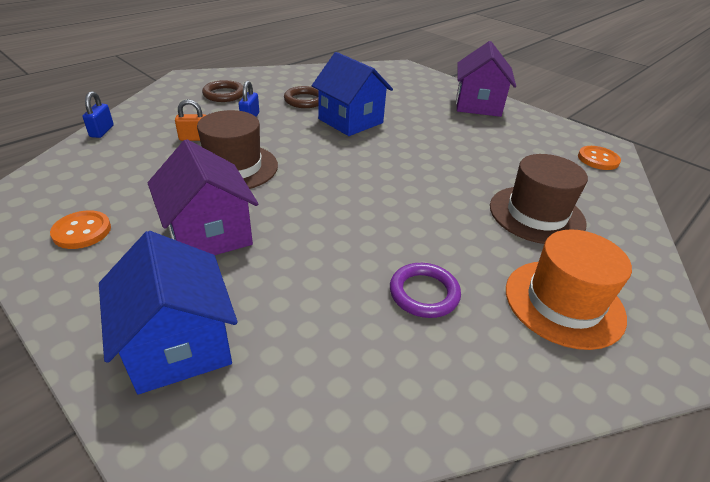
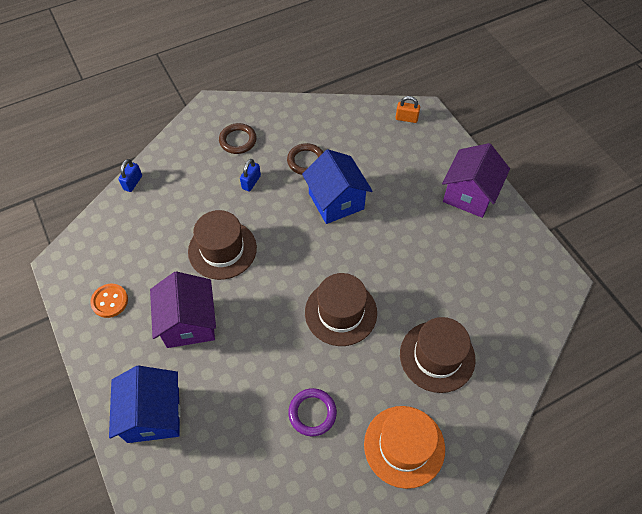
camera: 20 degrees right, 20 degrees up
orange padlock [175,99,206,141] -> orange padlock moved to [395,96,420,123]
orange button [578,146,621,170] -> none
none -> brown hat [305,273,377,346]

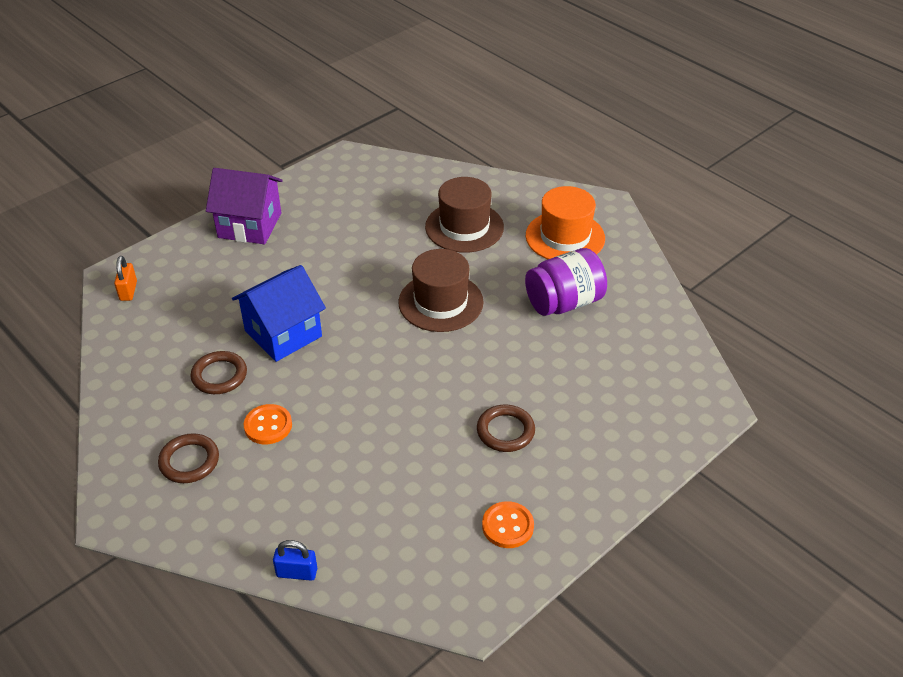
camera: 105 degrees left, 15 degrees down
blue house [109,366,181,443] -> none
purple house [150,271,216,348] -> brown ring [477,405,535,452]
brown hat [188,210,257,280] -> none
blue padlock [240,159,261,192] -> orange button [244,404,292,444]
purple ring [288,388,337,436] -> purple jar [525,248,607,316]

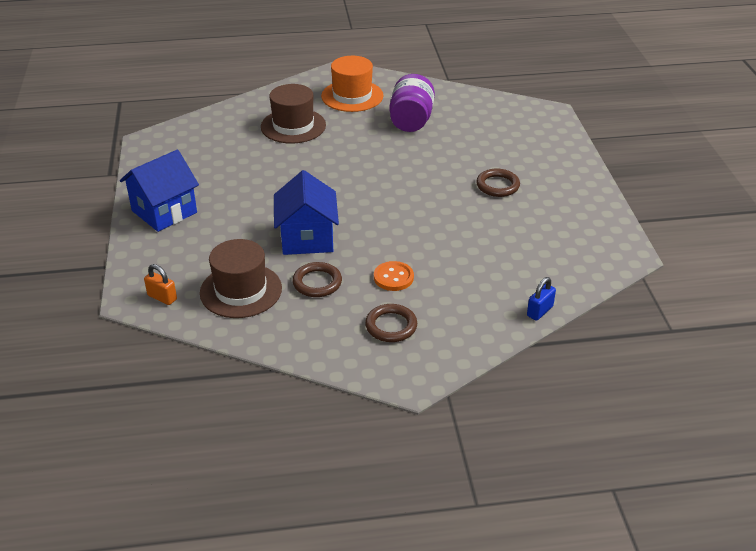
camera: 55 degrees left, 5 degrees down
purple house [206,168,283,244] -> blue house [120,150,199,232]
brown hat [398,249,484,332] -> brown hat moved to [200,239,282,318]
orange button [482,501,534,548] -> none

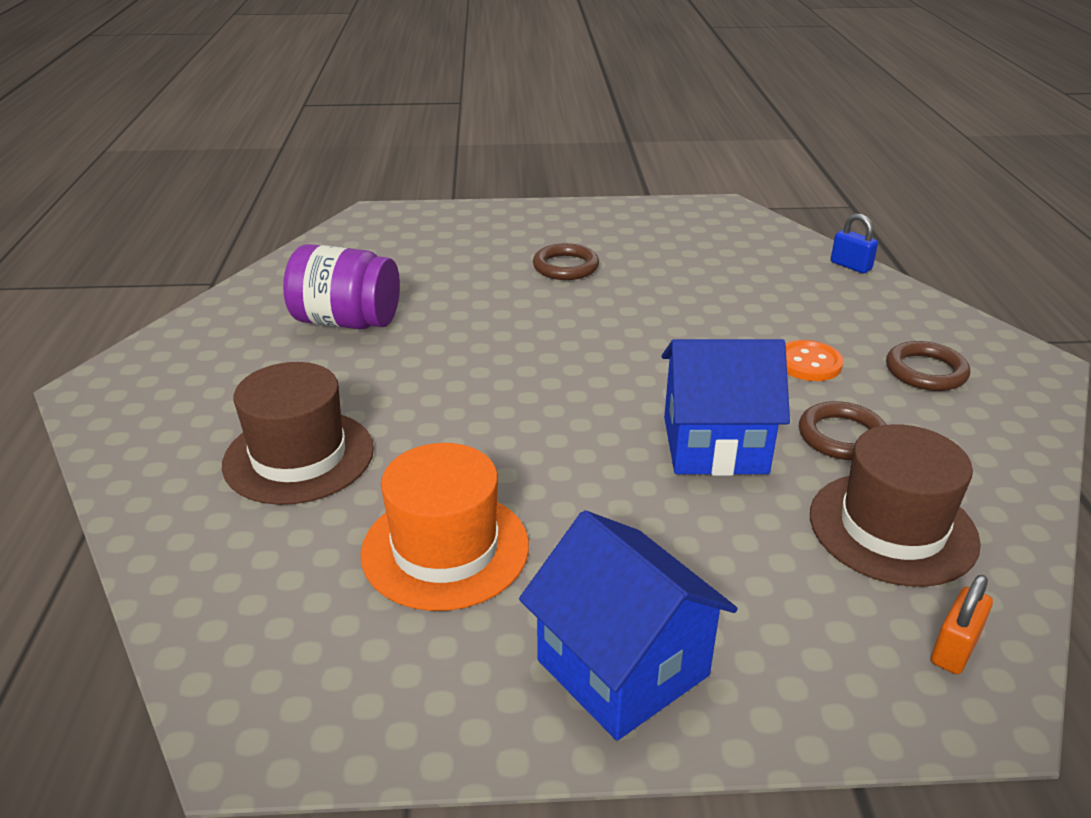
camera: 85 degrees left, 5 degrees down
orange hat [321,56,383,112] -> orange hat moved to [360,443,529,611]

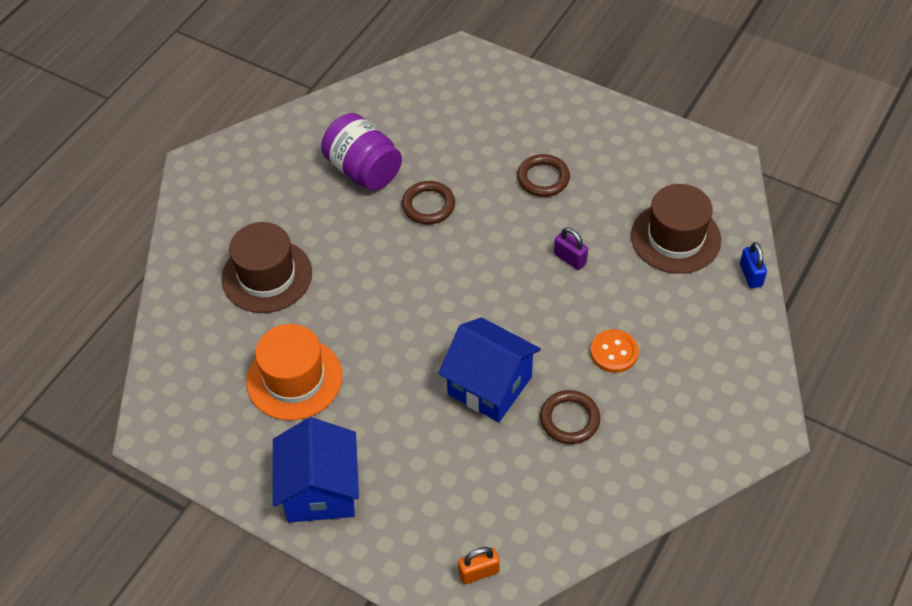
camera: 35 degrees right, 20 degrees up
brown hat [810,424,981,587] -> brown hat moved to [631,184,721,274]
brown ring [886,341,970,391] -> brown ring moved to [402,181,455,224]
none -> purple padlock [554,228,588,270]

